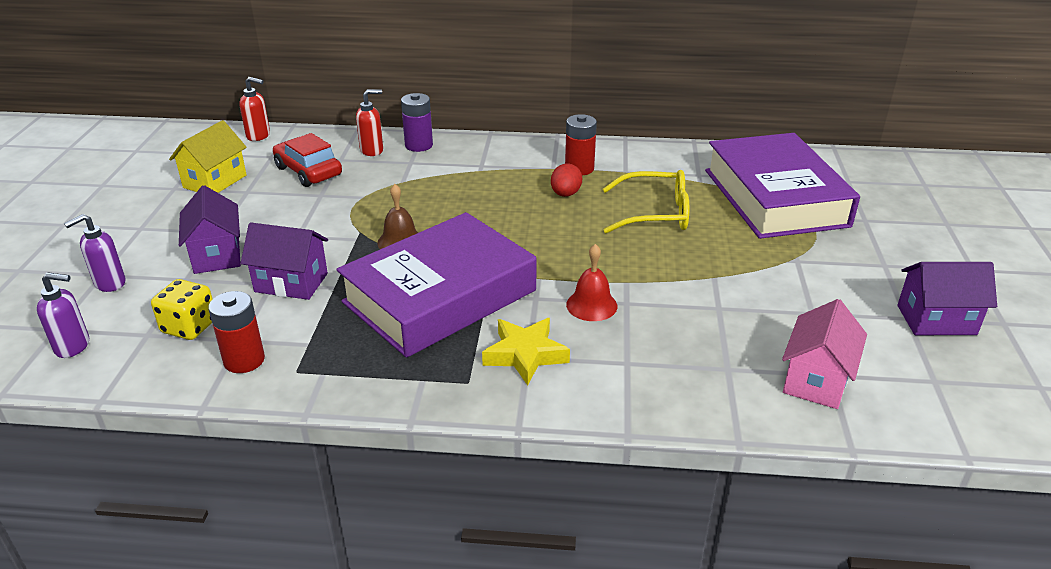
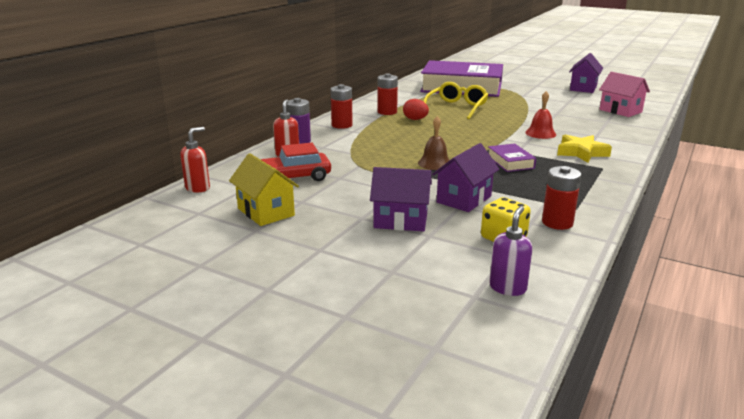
camera: 65 degrees left, 10 degrees down
purple soap dispenser [64,214,126,292] -> none
purple book [336,212,537,358] -> purple book [488,144,536,172], size x0.40
none -> red battery [331,84,353,129]

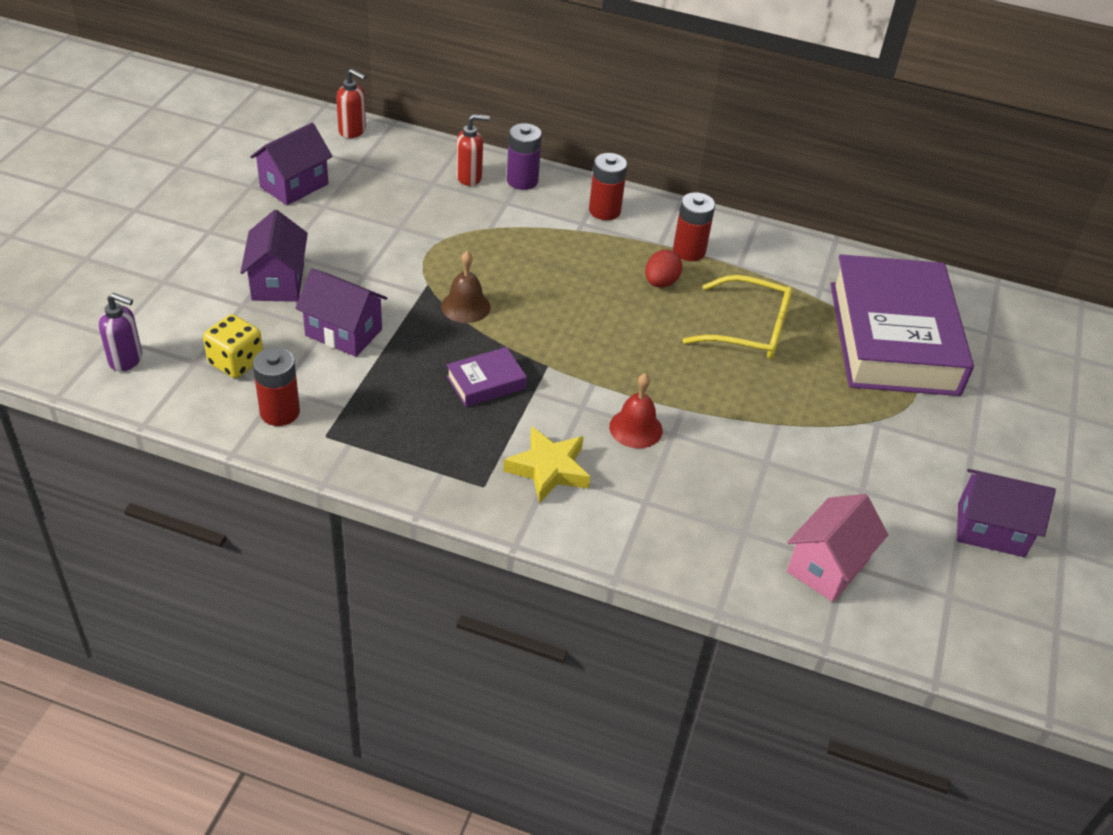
camera: 75 degrees right, 20 degrees up
yellow house [229,153,299,226] -> purple house [250,123,333,205]
red car [261,142,331,181] -> none

